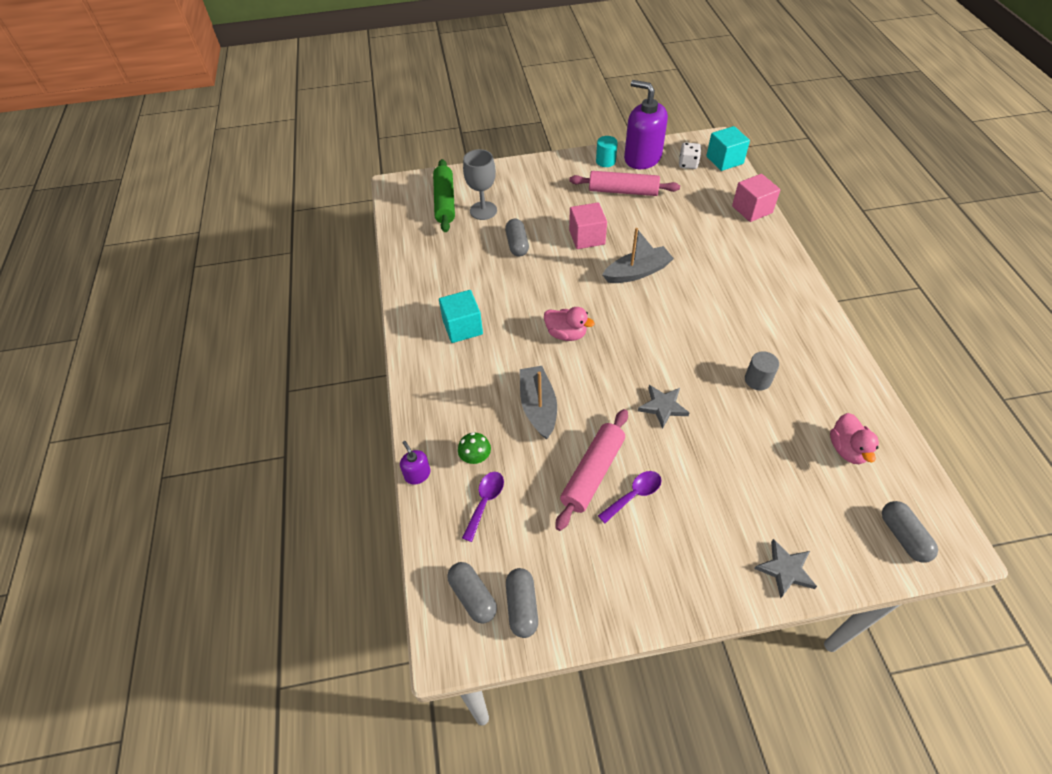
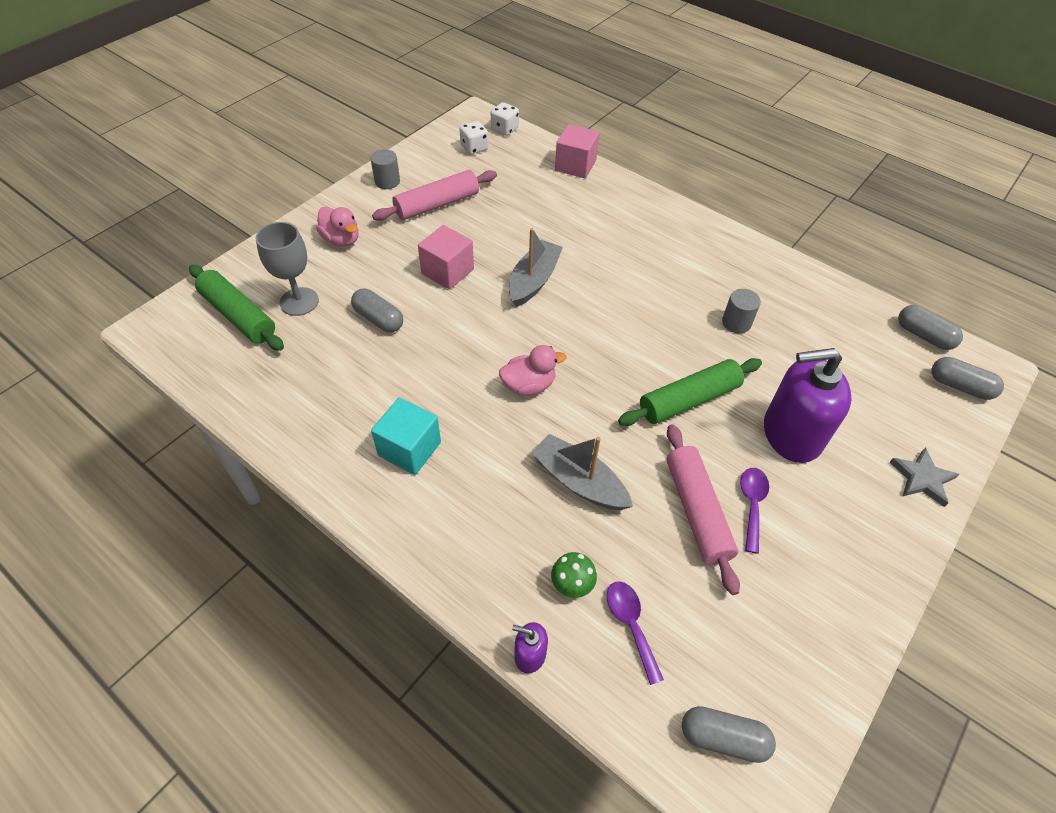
camera: 45 degrees left, 0 degrees up
grey capsule [506,568,538,638] -> grey capsule moved to [898,305,963,350]
turquoise cylinder [596,136,618,167] -> grey cylinder [371,149,400,189]
purple soap dispenser [624,80,668,169] -> purple soap dispenser moved to [764,348,852,463]
grey star [638,385,689,429] -> green rolling pin [618,358,762,426]
turquoise cube [706,126,750,171] -> white dice [491,102,519,136]
pink duck [830,413,879,464] -> pink duck moved to [316,207,358,247]

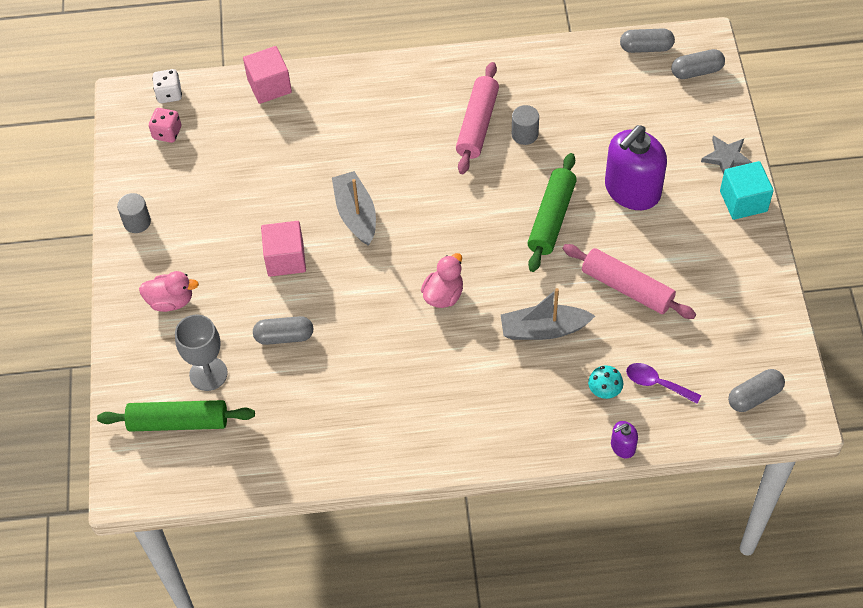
camera: 40 degrees left, 5 degrees up
turquoise cube [371,398,441,475] -> turquoise cube moved to [720,161,774,220]
pink rolling pin [372,170,497,221] -> pink rolling pin moved to [456,62,499,174]
white dice [459,121,488,155] -> pink dice [149,108,181,143]
green mushroom [551,552,597,598] -> turquoise mushroom [588,365,623,399]
purple spoon [740,468,769,553] -> none

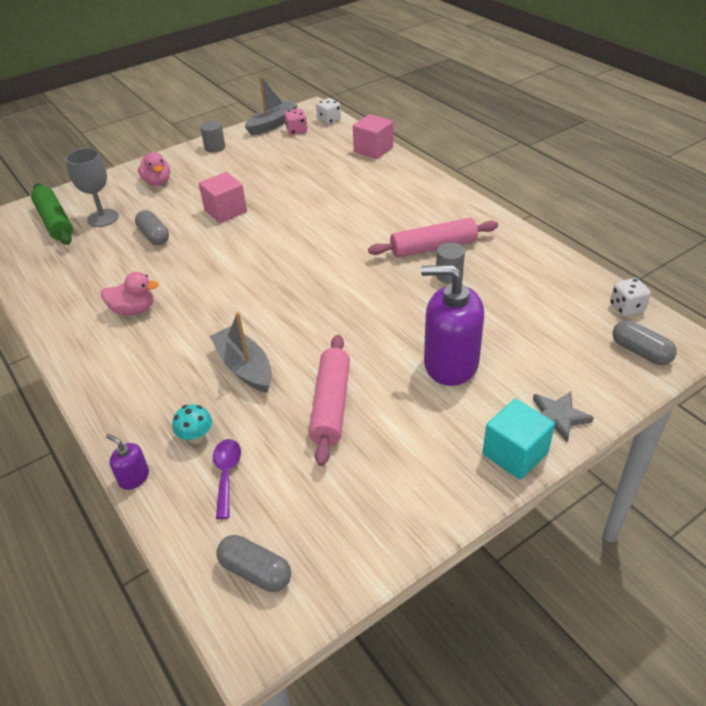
camera: 60 degrees right, 15 degrees down
grey boat [332,171,376,246] -> grey boat moved to [245,76,298,136]
pink duck [421,253,463,308] -> pink duck moved to [101,272,158,315]
green rolling pin [528,153,577,272] -> none
grey capsule [620,28,675,53] -> white dice [610,278,651,316]

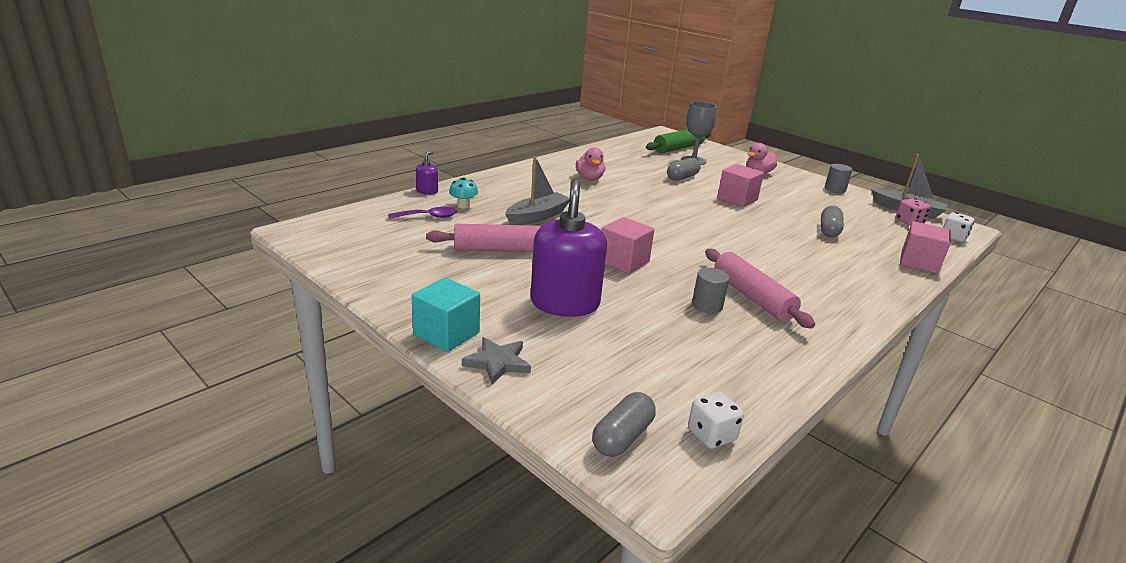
camera: 75 degrees right, 15 degrees down
grey capsule [216,535,291,592] -> grey capsule moved to [820,206,844,237]
none -> pink cube [602,217,654,274]

